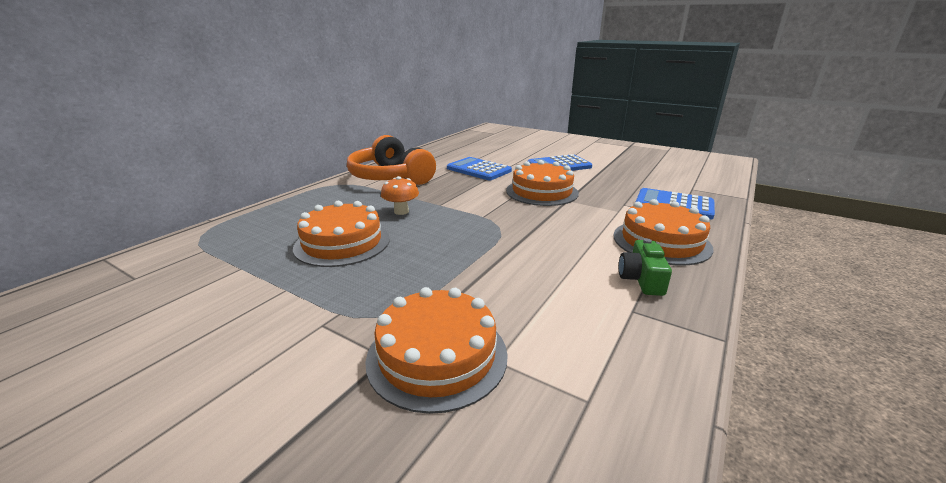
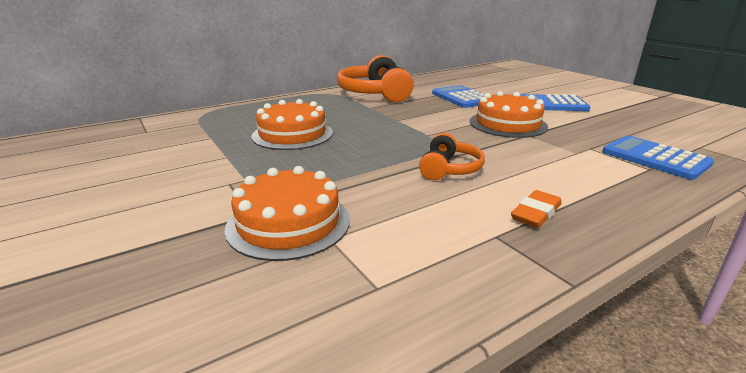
camera: 25 degrees right, 0 degrees up
orange mushroom [381,176,419,215] -> none
orange cake [613,199,714,266] -> none
green camera [619,238,672,296] -> orange eraser [511,190,561,228]
none -> orange headphones [419,133,485,180]

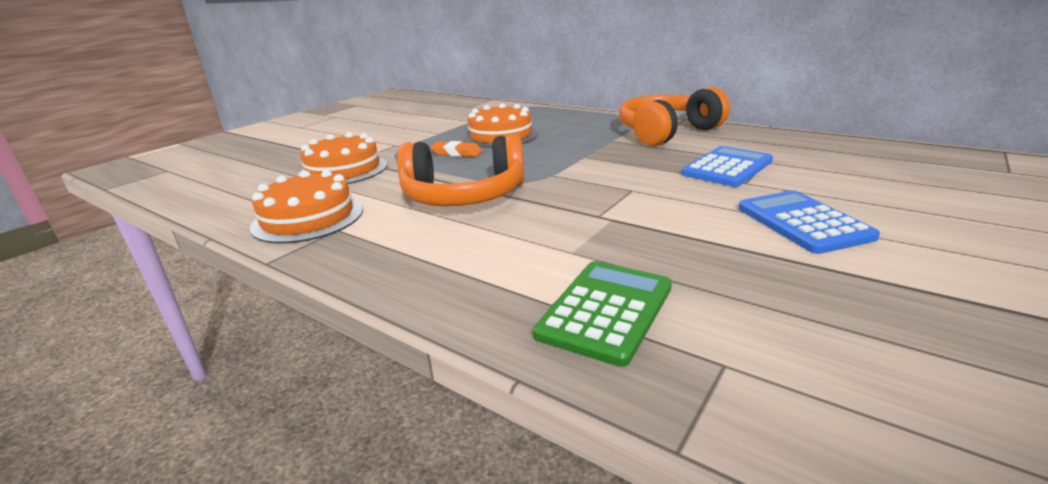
camera: 70 degrees right, 0 degrees up
orange headphones [419,133,485,180] -> orange headphones [397,135,524,206], size x1.82
orange cake [470,91,548,138] -> orange cake moved to [250,170,363,243]
orange eraser [511,190,561,228] -> orange eraser moved to [430,141,482,157]
blue calculator [602,135,714,180] -> green calculator [533,261,672,367]

